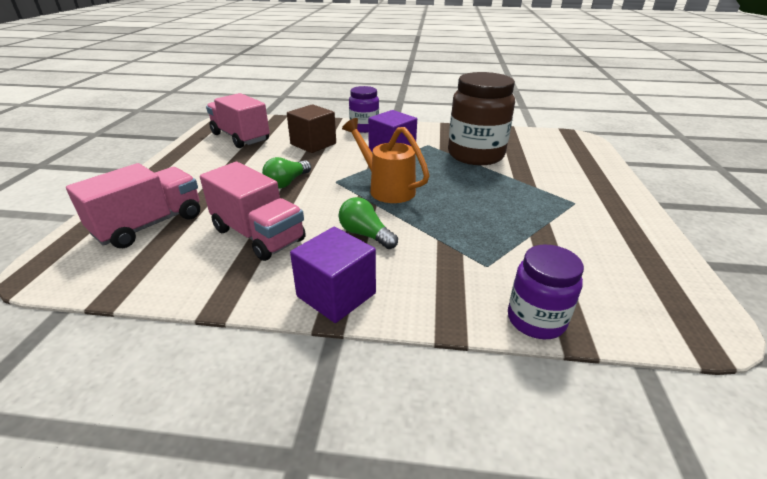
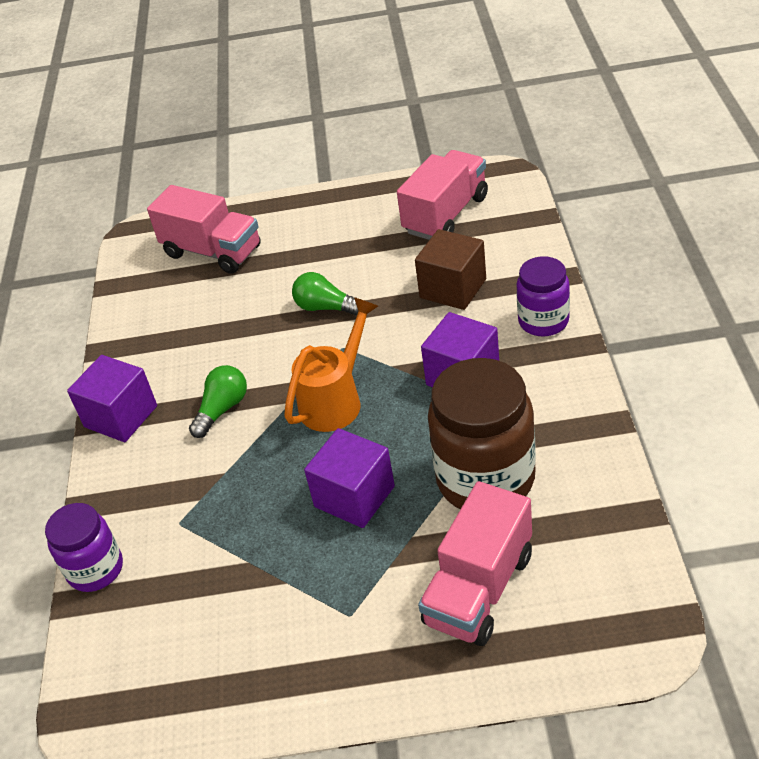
camera: 85 degrees right, 10 degrees up
pink truck [200,162,306,261] -> pink truck moved to [418,481,532,646]
none -> purple cube [304,428,395,528]

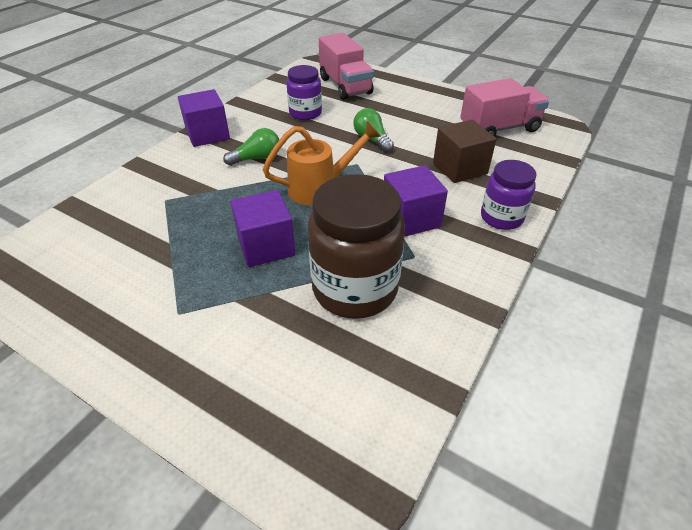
camera: 30 degrees right, 0 degrees up
purple jar [45,503,123,592] -> purple jar moved to [287,65,322,120]
pink truck [418,481,532,646] -> none

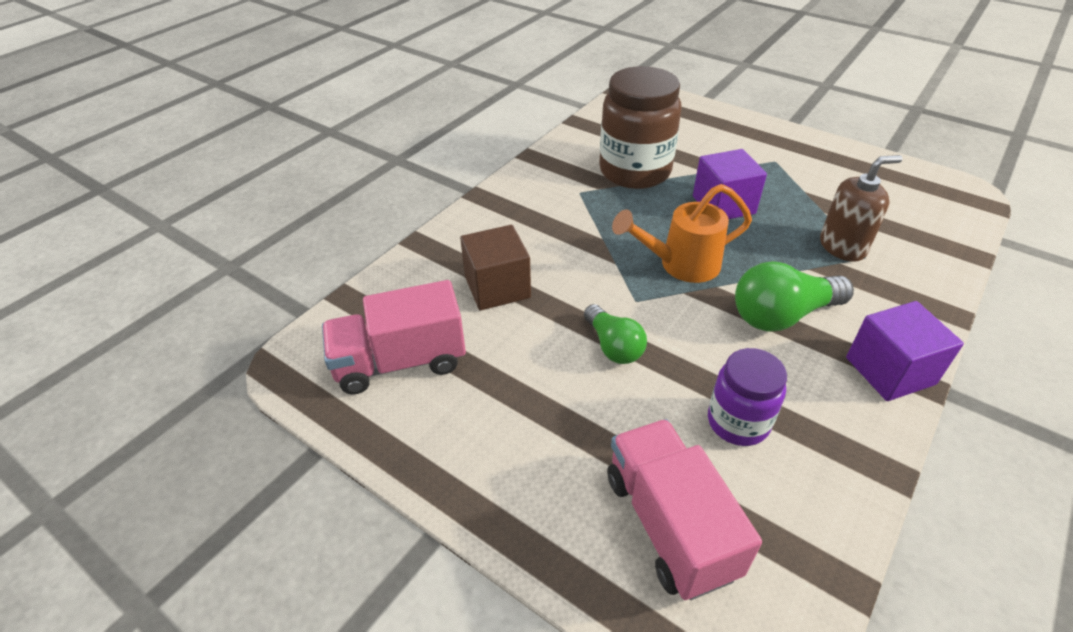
camera: 175 degrees left, 0 degrees up
green light bulb [223,128,279,166] -> green light bulb [735,261,854,332], size x1.56
purple cube [384,165,448,237] -> none
purple jar [481,160,536,230] -> none
none -> brown soap dispenser [820,155,902,262]

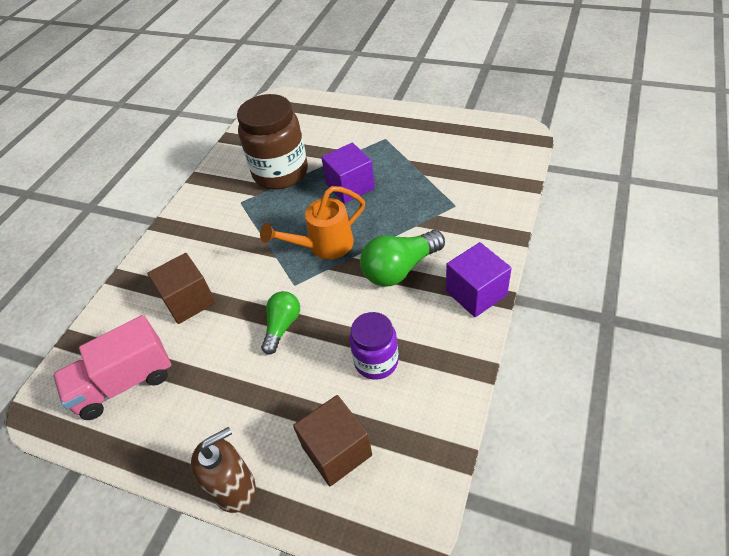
camera: 10 degrees left, 5 degrees up
green light bulb [584,304,647,364] -> green light bulb turned 120 degrees counterclockwise [261,291,300,355]
pink truck [607,419,762,600] -> brown cube [293,395,372,486]
brown soap dispenser [820,155,902,262] -> brown soap dispenser moved to [191,427,256,513]

